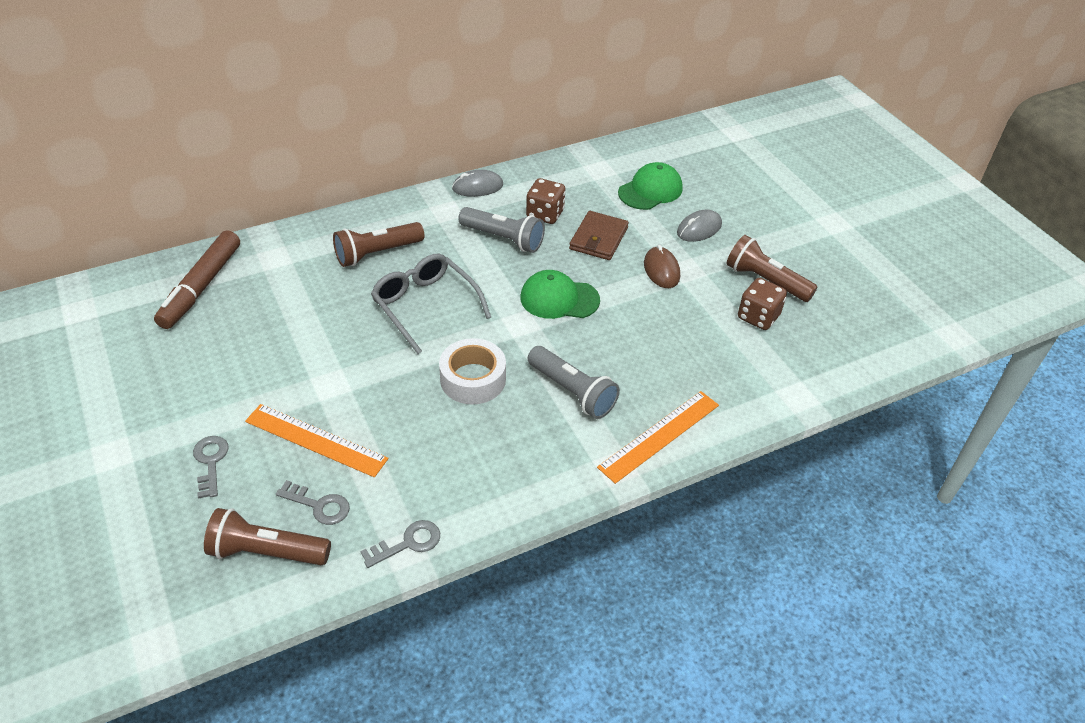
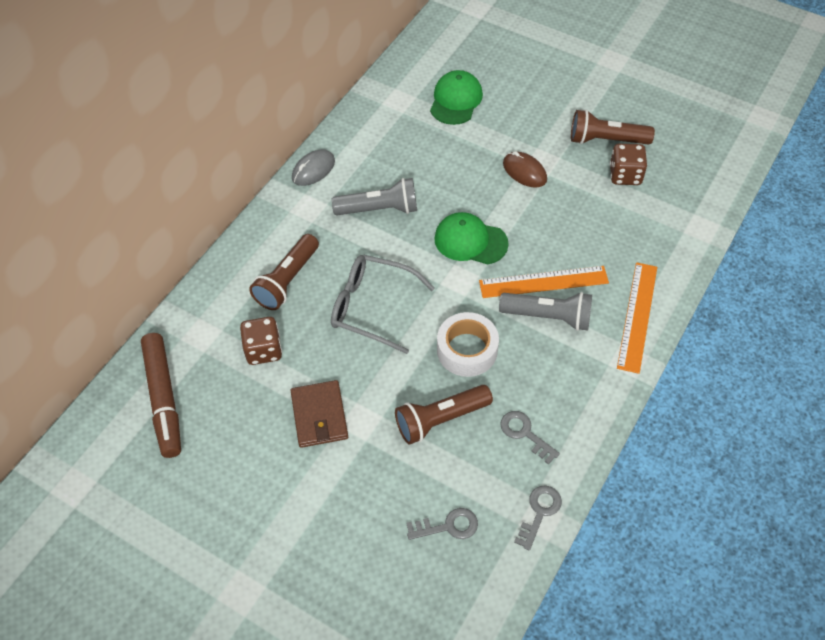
camera: 30 degrees left, 10 degrees up
grey key [193,436,229,499] -> grey key moved to [500,411,560,465]
brown flashlight [204,508,331,565] -> brown flashlight moved to [395,385,493,445]
orange ruler [245,404,389,477] -> orange ruler moved to [479,266,609,298]
green cap [520,270,600,319] -> green cap turned 45 degrees clockwise [434,212,509,265]
brown dice [526,178,566,224] -> brown dice moved to [240,317,282,365]
brown wallet [569,211,629,260] -> brown wallet moved to [291,380,348,448]
grey mouse [677,210,722,242] -> none

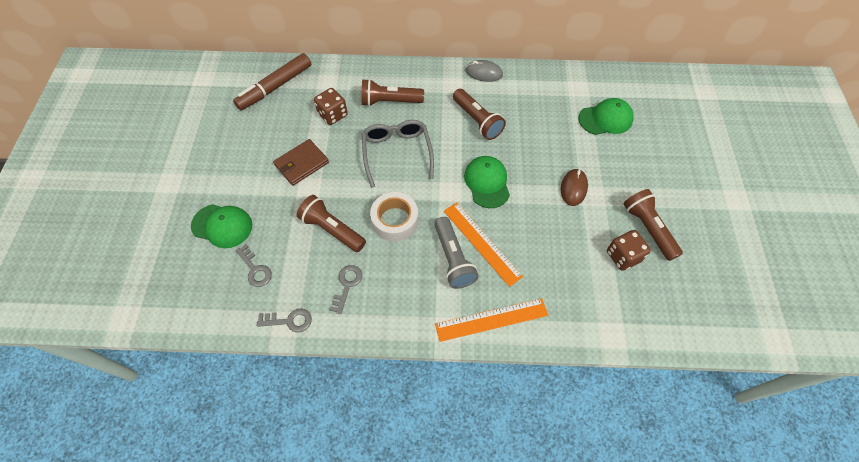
camera: 60 degrees right, 5 degrees up
grey flashlight [331,178,417,215] -> brown flashlight [453,89,506,140]
none -> green cap [191,204,252,248]

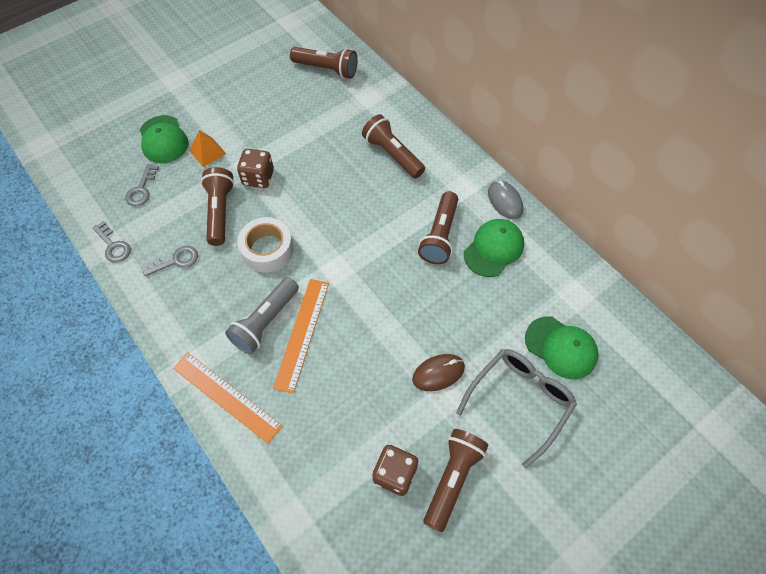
camera: 50 degrees right, 0 degrees up
brown marker [233,53,311,110] -> brown flashlight [290,47,358,79]
brown wallet [273,139,329,186] -> none
brown dice [314,88,348,125] -> brown dice moved to [237,149,274,188]
grey glasses [362,120,434,188] -> grey glasses moved to [456,349,577,468]
green cap [464,156,510,208] -> green cap moved to [464,219,524,277]
none -> orange pyramid [189,130,226,167]

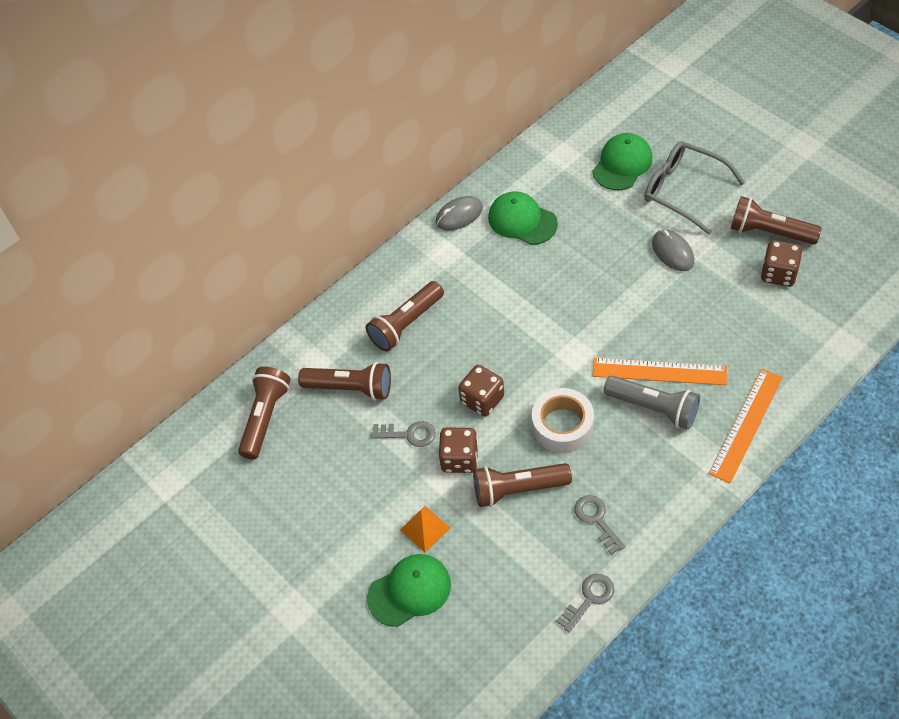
camera: 90 degrees left, 5 degrees down
grey key [125,164,159,206] -> grey key moved to [371,421,436,447]
brown mouse [412,354,465,391] -> grey mouse [652,230,694,271]
brown flashlight [418,191,458,264] -> brown flashlight moved to [298,362,391,401]
none -> brown dice [458,365,504,417]

